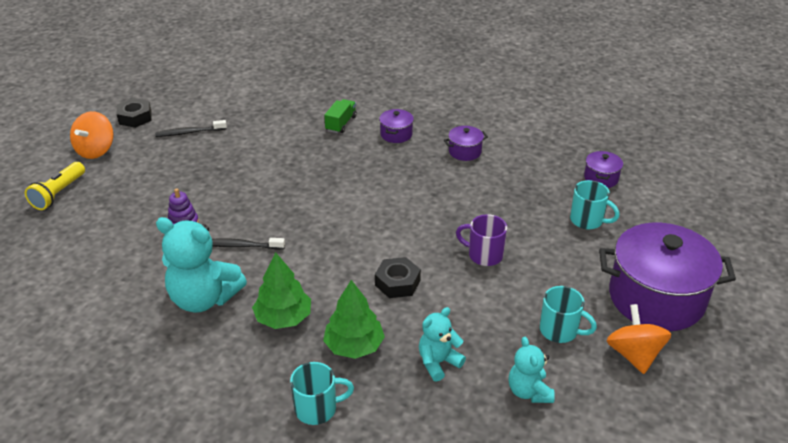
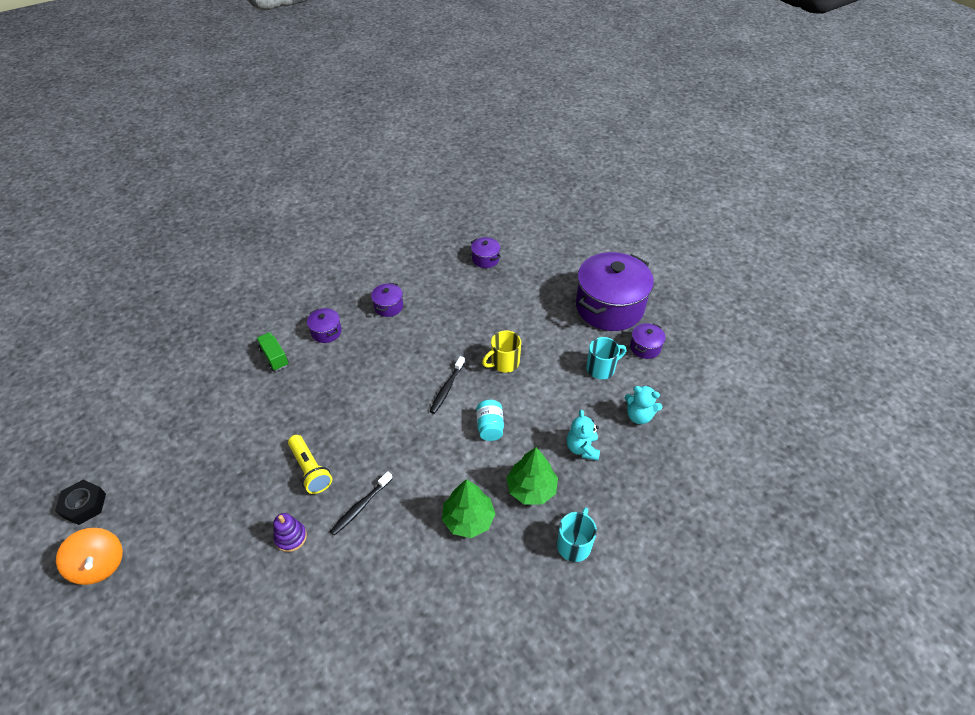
camera: 55 degrees left, 10 degrees up
yellow flashlight [25,162,85,210] -> yellow flashlight moved to [288,435,332,494]
black toothbrush [155,120,227,137] -> black toothbrush moved to [429,356,465,414]
turquoise teddy bear [156,217,247,313] -> none
black nut [375,257,421,298] -> turquoise jar [476,400,504,441]
purple mug [456,214,507,266] -> yellow mug [482,330,521,373]
turquoise mug [570,180,620,229] -> none
orange spinning top [606,304,671,374] -> purple pot [630,323,666,359]

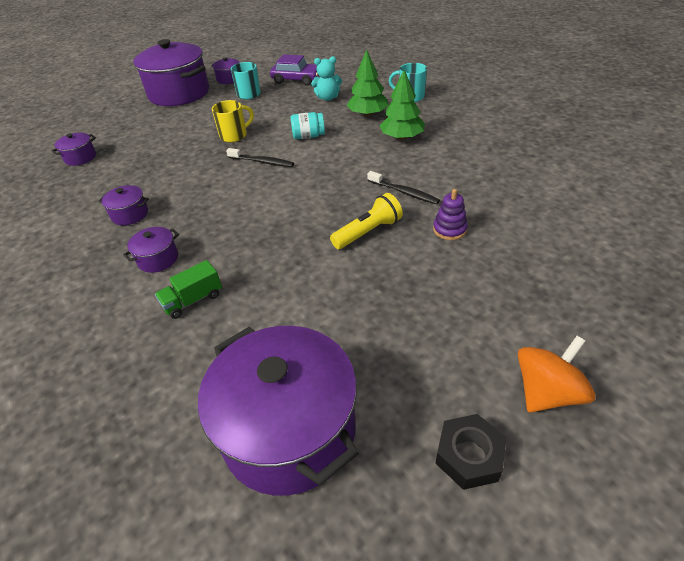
camera: 90 degrees left, 5 degrees down
yellow mug [482,330,521,373] -> yellow mug turned 90 degrees counterclockwise [212,100,254,142]
turquoise teddy bear [625,385,662,424] -> purple car [270,54,319,86]
none -> purple pot [198,326,359,496]

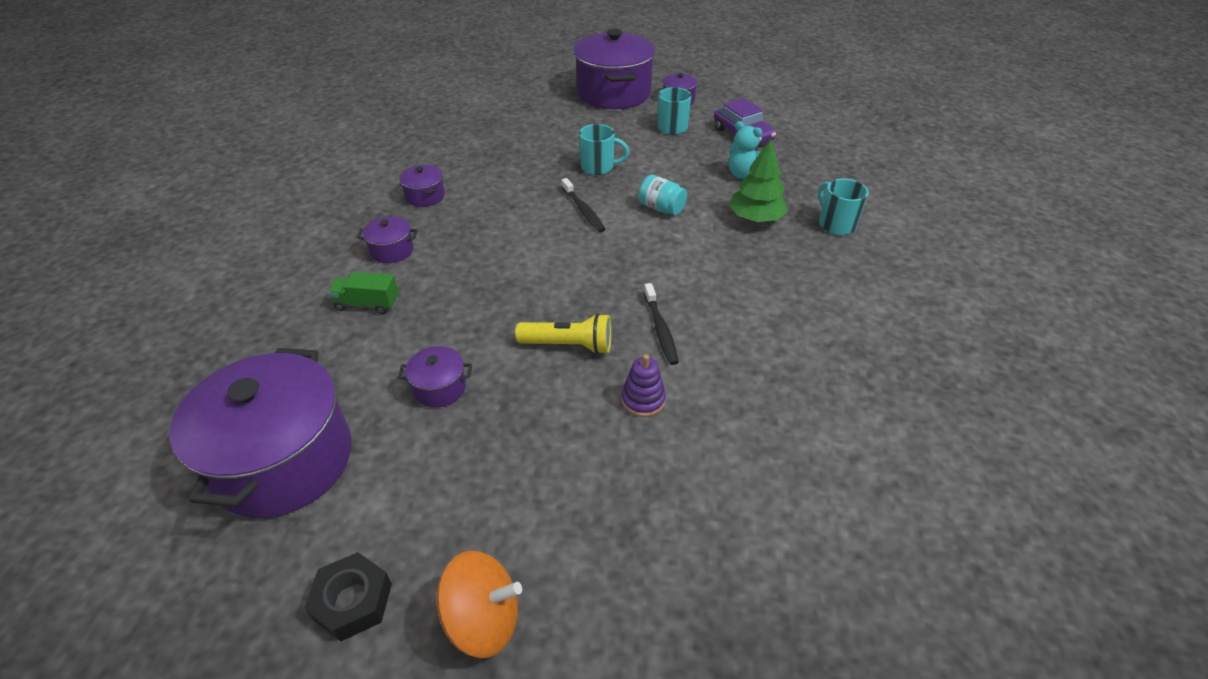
camera: 40 degrees right, 0 degrees up
purple pot [51,133,96,166] -> purple pot moved to [398,346,472,408]
yellow mug [212,100,254,142] -> turquoise mug [579,124,629,175]
green tree [380,70,425,140] -> none

